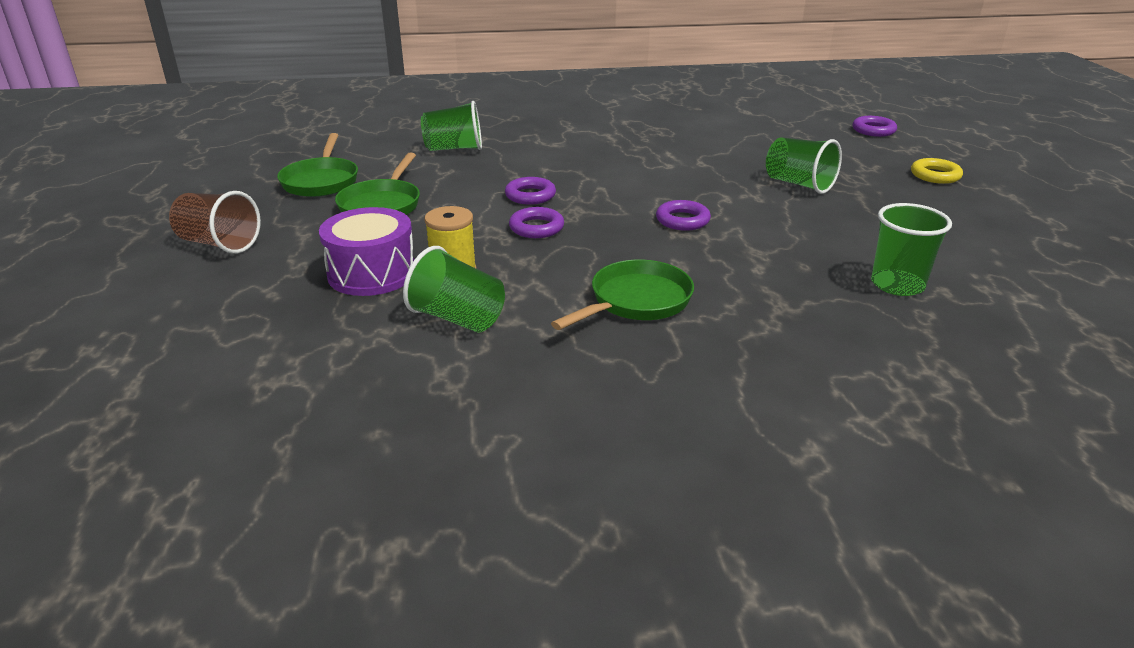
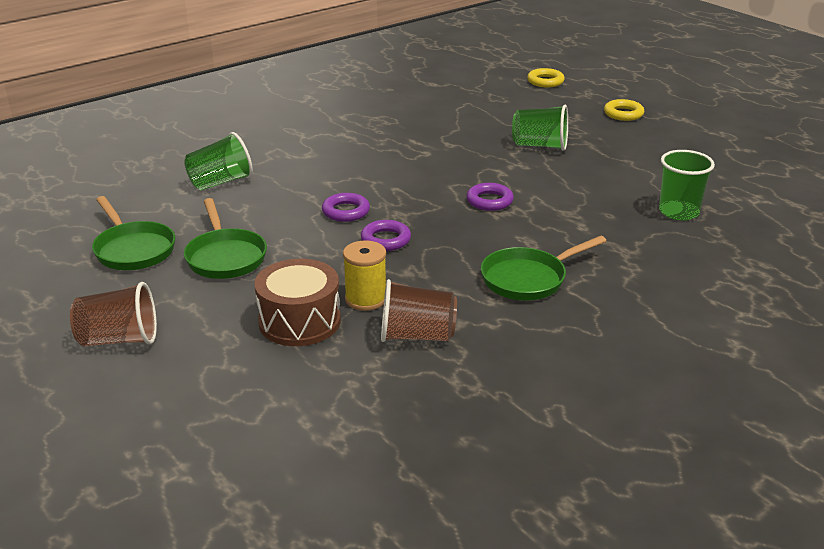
camera: 30 degrees left, 0 degrees up
purple drum [319,207,415,296] -> brown drum [254,259,341,346]
green cup [403,246,505,333] -> brown cup [381,279,457,342]
green pan [551,260,694,330] -> green pan turned 135 degrees counterclockwise [481,236,606,301]
purple ring [852,116,897,137] -> yellow ring [527,68,565,87]

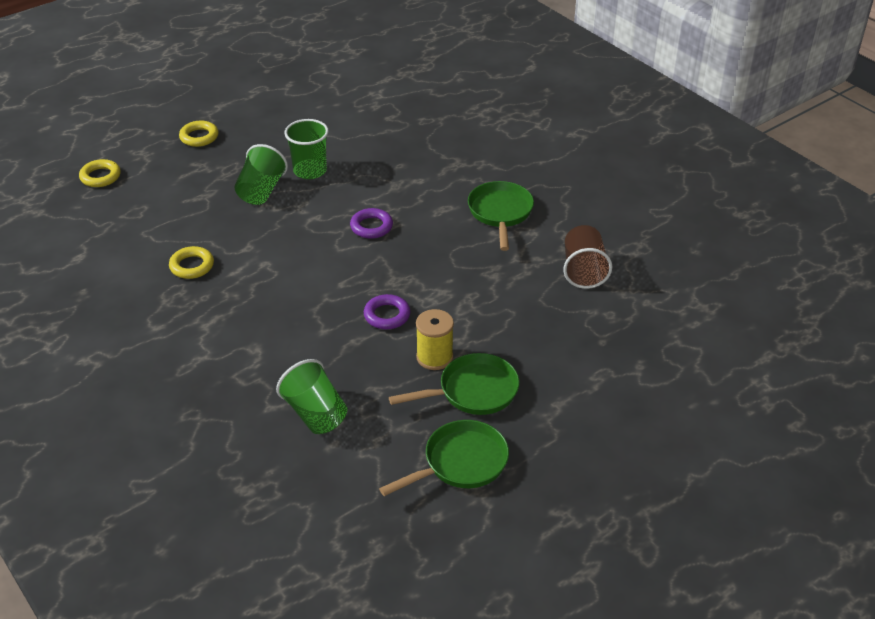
camera: 90 degrees left, 10 degrees up
brown cup [70,282,157,346] -> none
brown drum [254,259,341,346] -> none
yellow spool [343,240,386,311] -> yellow spool moved to [416,309,454,370]
purple ring [361,220,411,251] -> none
green pan [481,236,606,301] -> green pan turned 150 degrees counterclockwise [468,181,534,251]
green cup [659,150,715,221] -> green cup moved to [284,119,329,179]
none -> yellow ring [169,246,214,279]

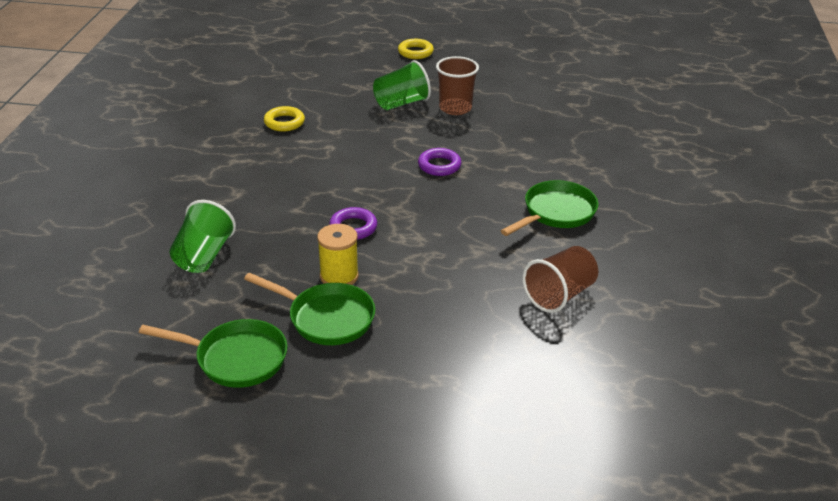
camera: 45 degrees right, 5 degrees down
yellow ring [79,159,121,187] -> none
green cup [284,119,329,179] -> brown cup [436,56,479,115]

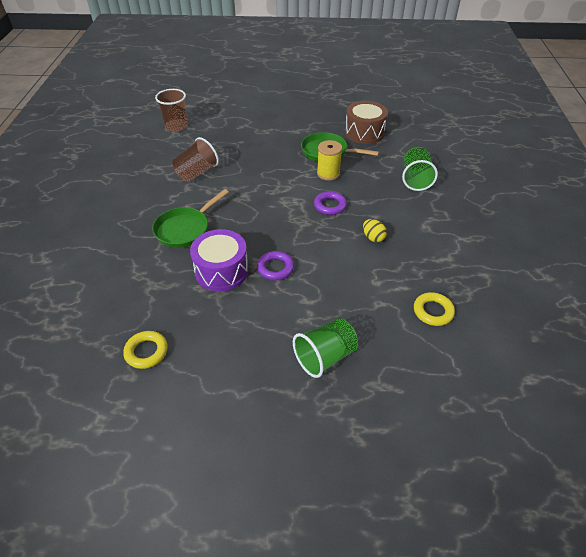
camera: 175 degrees right, 10 degrees up
green pan [139,319,287,388] -> brown drum [345,101,388,144]
yellow ring [398,39,434,59] -> yellow ring moved to [123,331,168,369]
brown cup [436,56,479,115] -> brown cup moved to [155,89,188,132]
none -> purple drum [190,229,249,291]
none -> yellow egg [363,219,387,242]

